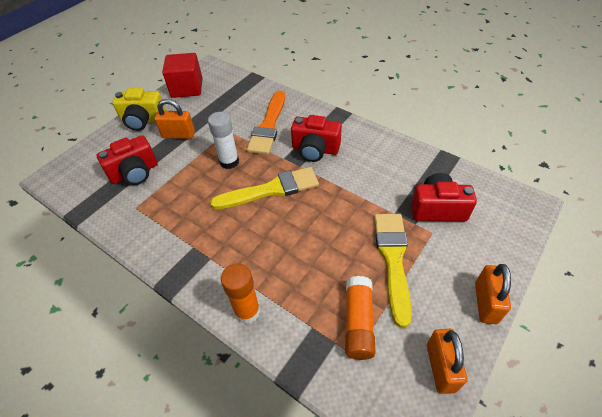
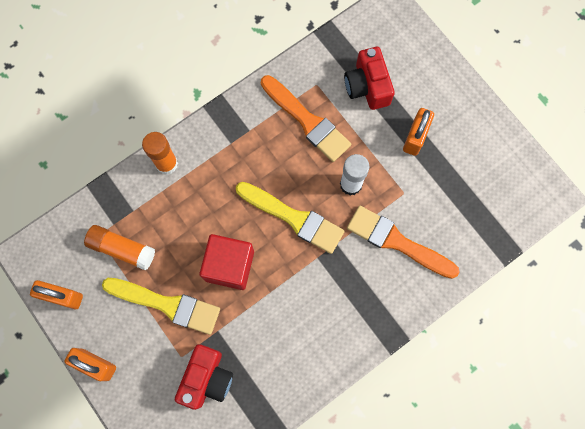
camera: 105 degrees right, 25 degrees up
yellow camera [112,88,166,131] -> none
red cube [162,53,203,98] -> red cube moved to [199,234,254,290]
yellow brush [210,167,319,209] -> yellow brush turned 60 degrees counterclockwise [236,182,345,254]
red camera [291,115,342,162] -> none
none -> orange brush [261,75,351,162]

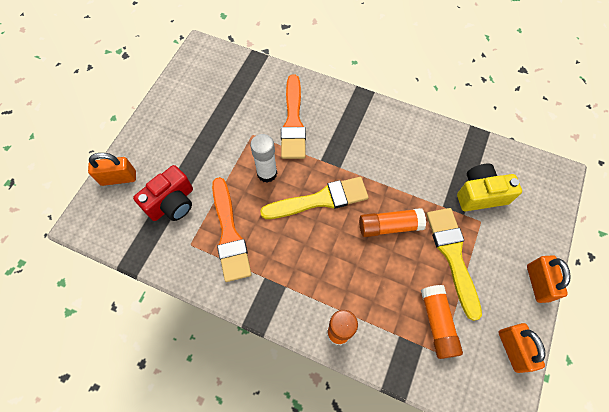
camera: 120 degrees left, 10 degrees down
red camera [175,344,233,410] -> yellow camera [457,163,522,211]
red cube [199,234,254,290] -> orange glue stick [359,208,426,237]
yellow brush [236,182,345,254] -> yellow brush turned 75 degrees clockwise [260,177,369,219]
orange brush [261,75,351,162] -> orange brush turned 150 degrees clockwise [212,177,252,282]
orange padlock [403,108,434,156] -> orange padlock moved to [88,153,136,186]

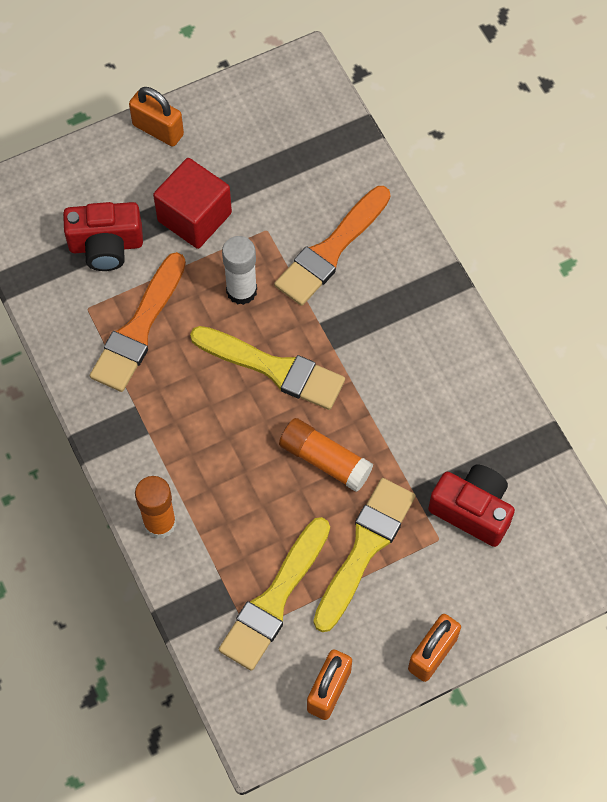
camera: 40 degrees right, 0 degrees up
orange padlock [88,153,136,186] -> orange padlock moved to [129,87,184,147]
orange glue stick [421,285,463,359] -> yellow brush [219,517,330,671]
yellow camera [457,163,522,211] -> red camera [428,465,515,547]
none -> red cube [153,158,232,249]

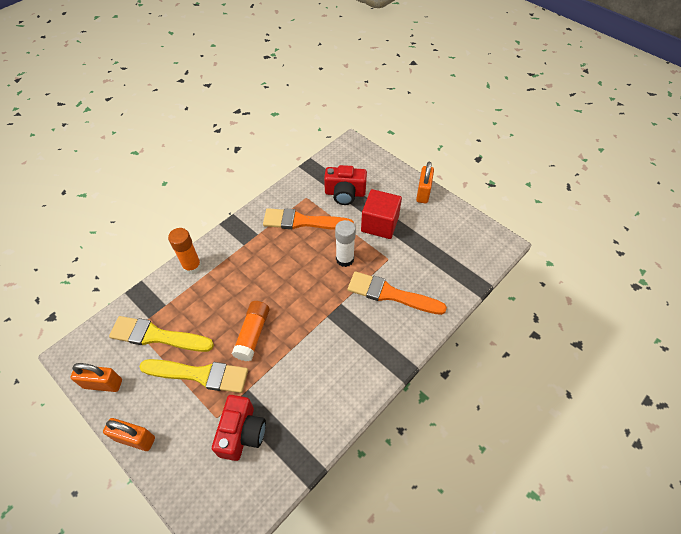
camera: 70 degrees right, 10 degrees down
red camera [63,202,143,271] -> red camera turned 60 degrees counterclockwise [324,165,367,205]
yellow brush [190,326,345,410] -> none

